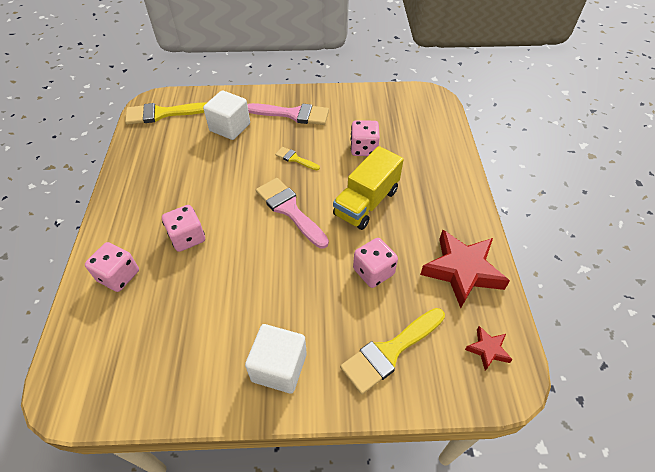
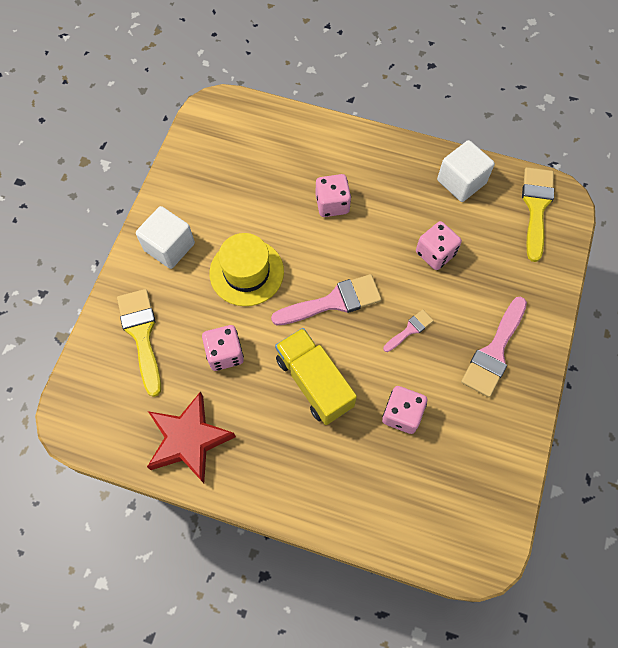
camera: 110 degrees right, 15 degrees up
pink dice [85,242,139,292] -> pink dice moved to [416,221,462,270]
white cube [203,90,250,140] -> white cube moved to [437,140,495,202]
yellow brush [275,147,320,170] -> pink brush [383,310,434,352]
red star [465,326,513,371] -> none
none -> yellow hat [209,233,284,306]

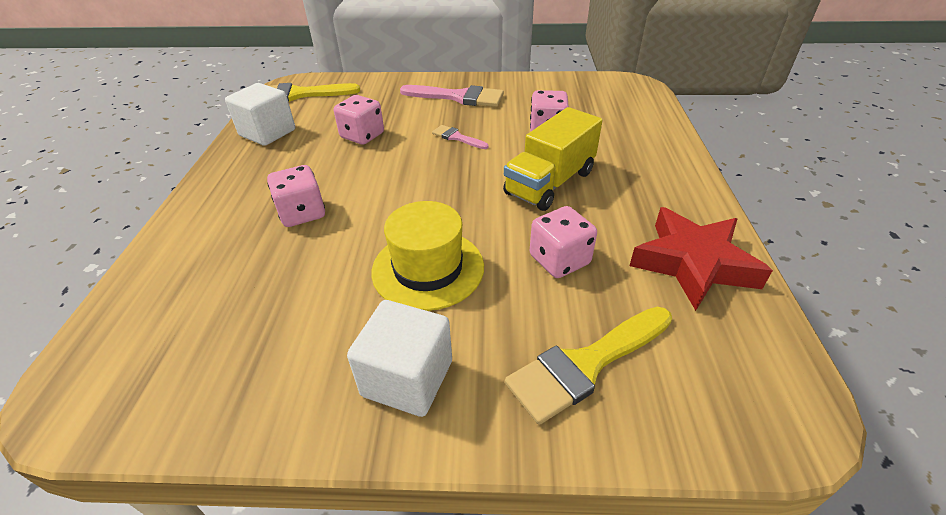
camera: 105 degrees left, 25 degrees down
pink brush [271,274,382,325] -> none

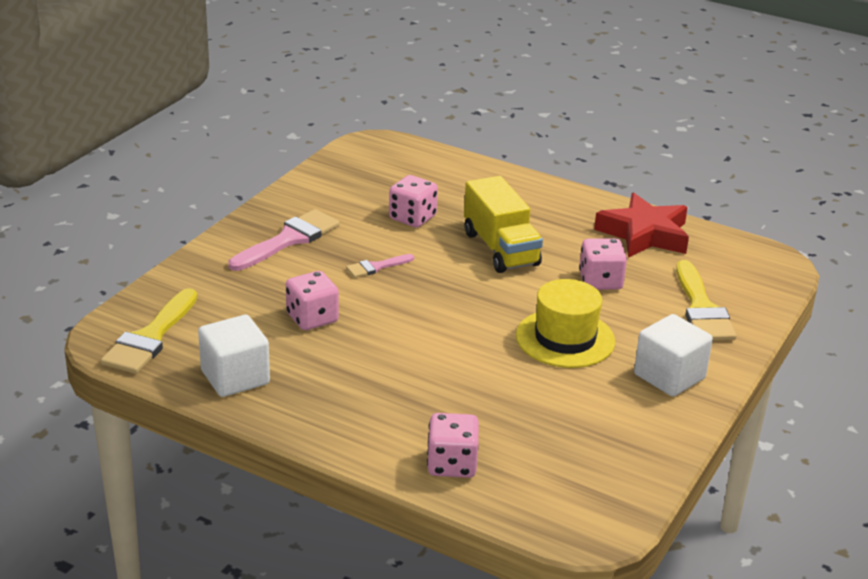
camera: 65 degrees left, 10 degrees down
pink dice [267,165,325,227] -> pink dice moved to [427,413,479,478]

